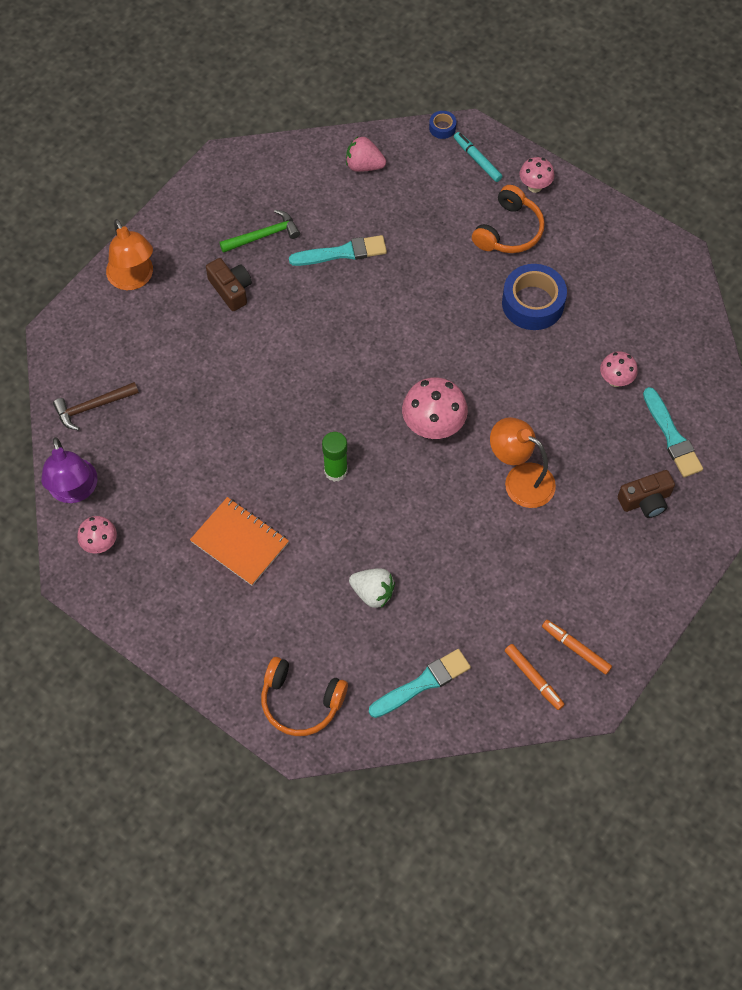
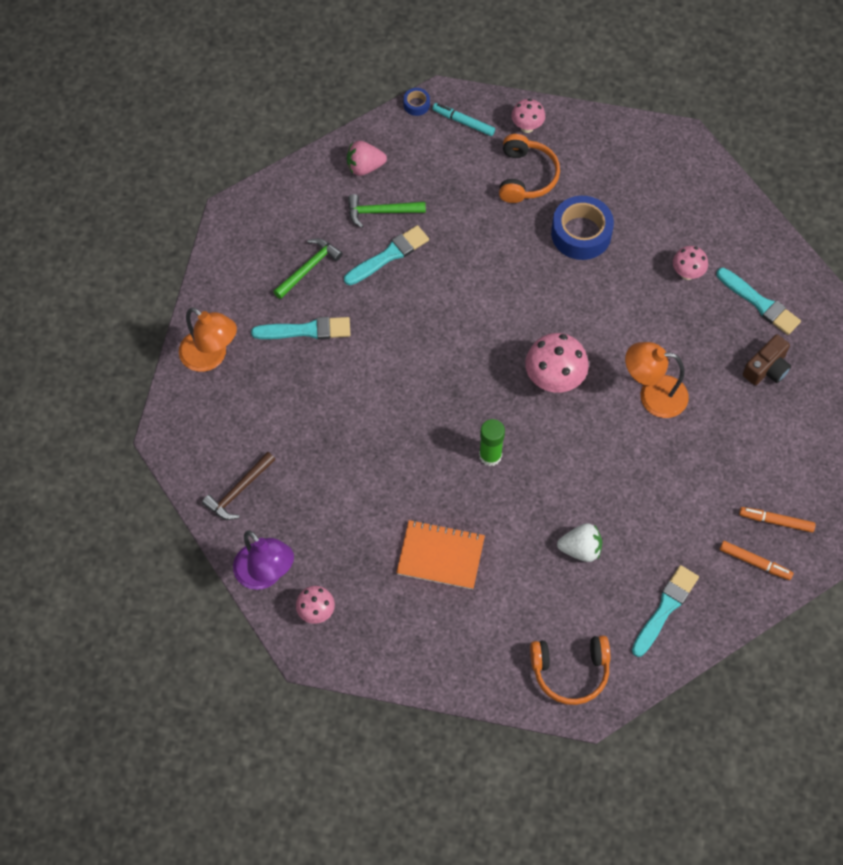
camera: 25 degrees left, 0 degrees up
brown camera [206,258,252,311] -> turquoise brush [251,317,350,339]
none -> green hammer [348,194,426,228]

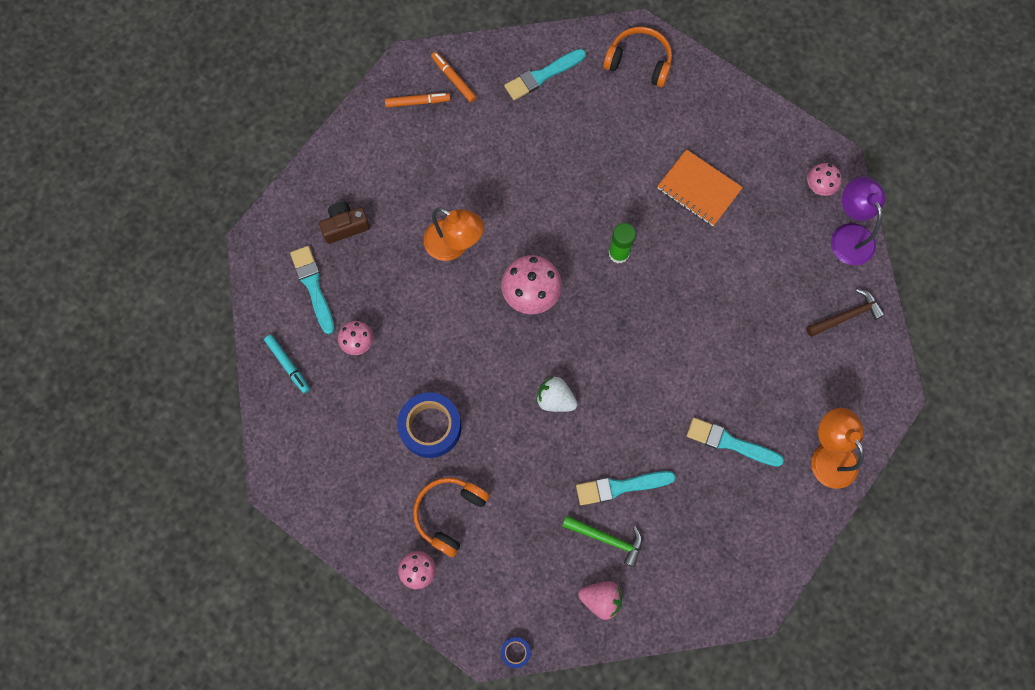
camera: 155 degrees left, 10 degrees up
green hammer [273,238,343,299] -> none
turquoise marker [433,103,495,136] -> turquoise marker moved to [264,335,310,393]
white strawberry [557,523,602,562] -> white strawberry moved to [536,377,578,412]
orange marker [739,507,816,533] -> orange marker turned 45 degrees counterclockwise [385,93,451,107]

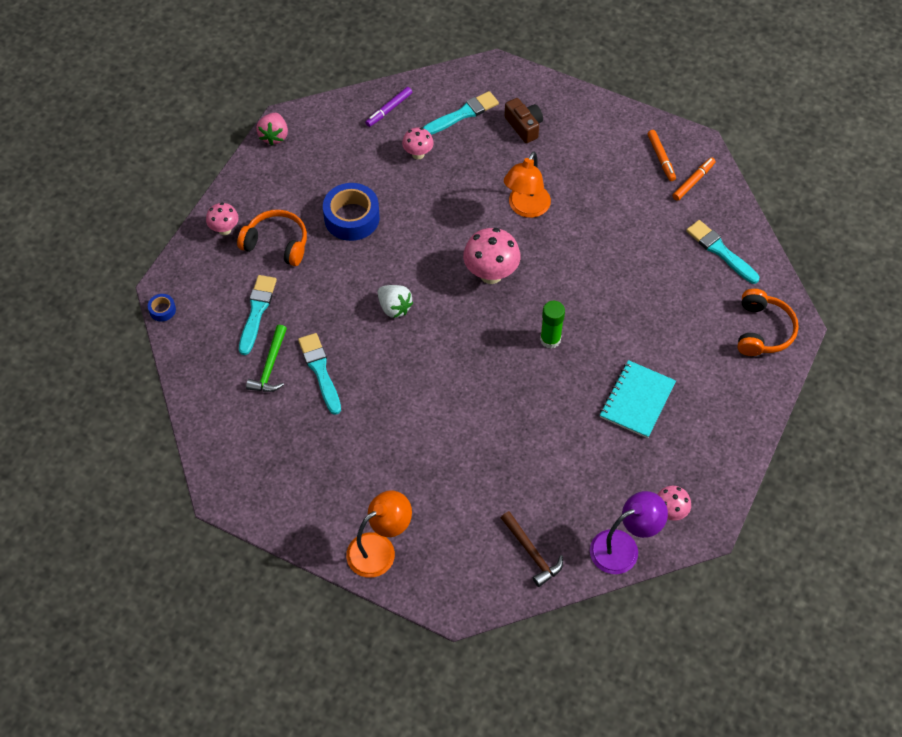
camera: 80 degrees right, 15 degrees down
turquoise marker [264,335,310,393] -> purple marker [365,87,412,127]
white strawberry [536,377,578,412] -> white strawberry turned 120 degrees clockwise [378,285,413,318]
pink strawberry [578,581,622,620] -> pink strawberry moved to [256,113,288,145]
orange notebook [657,149,743,226] -> turquoise notebook [600,360,676,438]
turquoise brush [687,418,784,467] -> turquoise brush moved to [239,275,277,355]

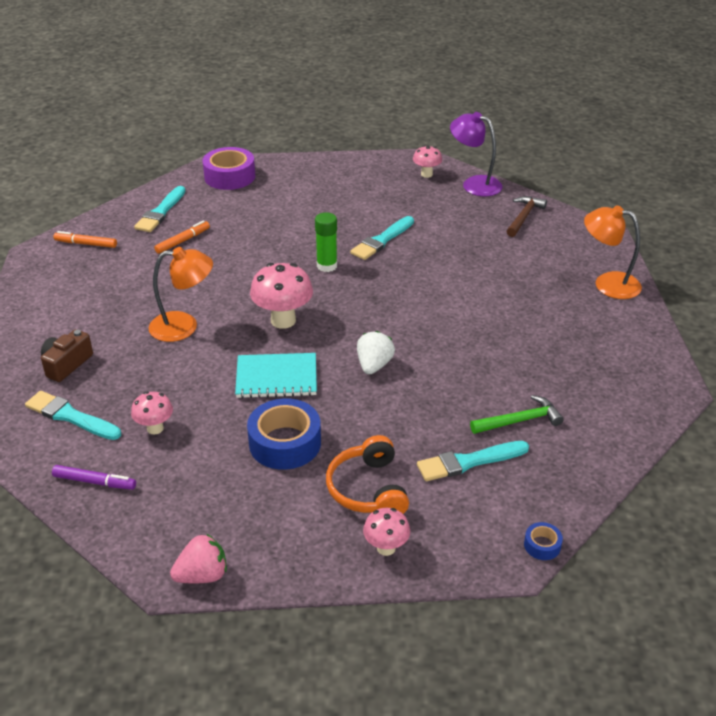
camera: 120 degrees left, 20 degrees down
turquoise brush [298,333,341,415] -> turquoise brush moved to [350,216,414,260]
turquoise notebook [600,360,676,438] -> turquoise notebook moved to [235,353,317,398]
orange marker [648,130,676,181] -> orange marker moved to [154,221,210,254]
orange headphones [738,289,799,356] -> purple tape [202,147,255,190]

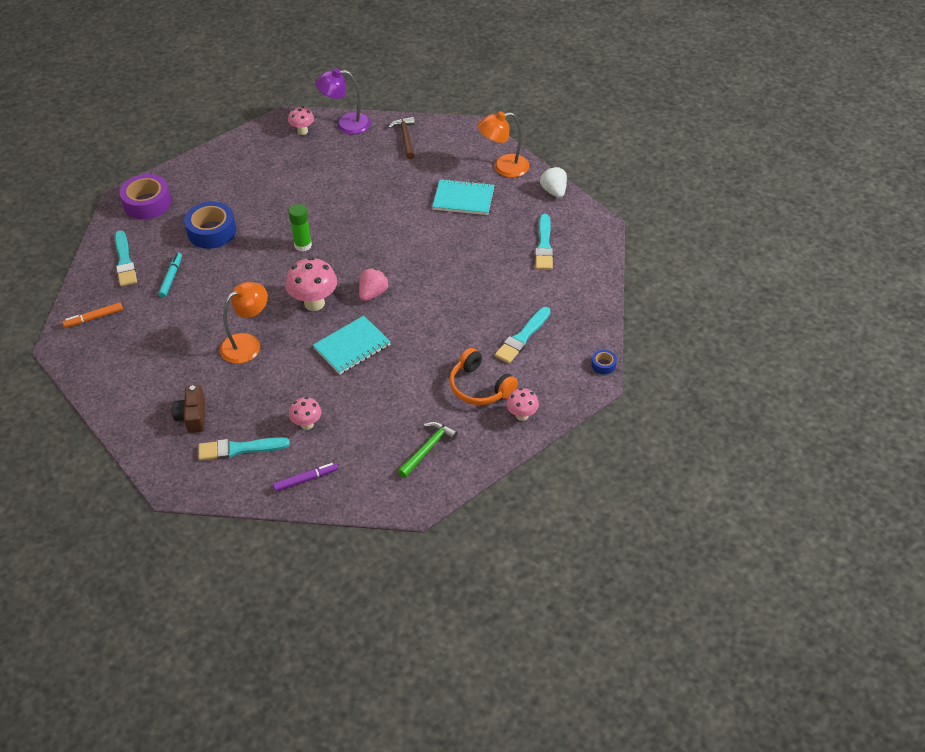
camera: 35 degrees left, 10 degrees up
orange marker [154,221,210,254] -> turquoise marker [158,252,182,298]
pink strawberry [170,534,227,583] -> pink strawberry moved to [359,268,389,301]
blue tape [247,399,321,470] -> blue tape moved to [184,201,236,249]
turquoise brush [350,216,414,260] -> turquoise brush moved to [535,214,553,270]
white strawberry [357,331,395,374] -> white strawberry moved to [540,167,567,198]
green hammer [470,395,564,434] -> green hammer moved to [398,422,458,478]
none -> turquoise notebook [432,179,494,215]

